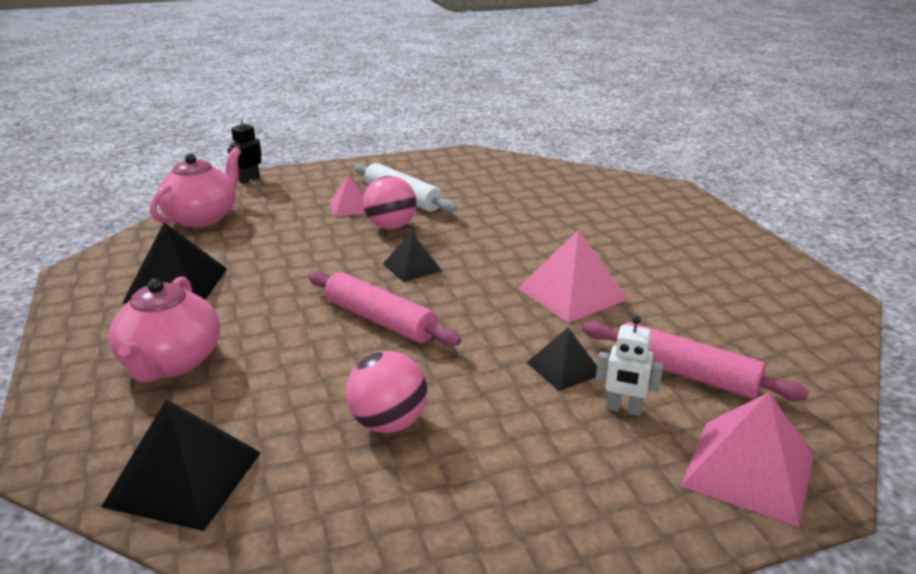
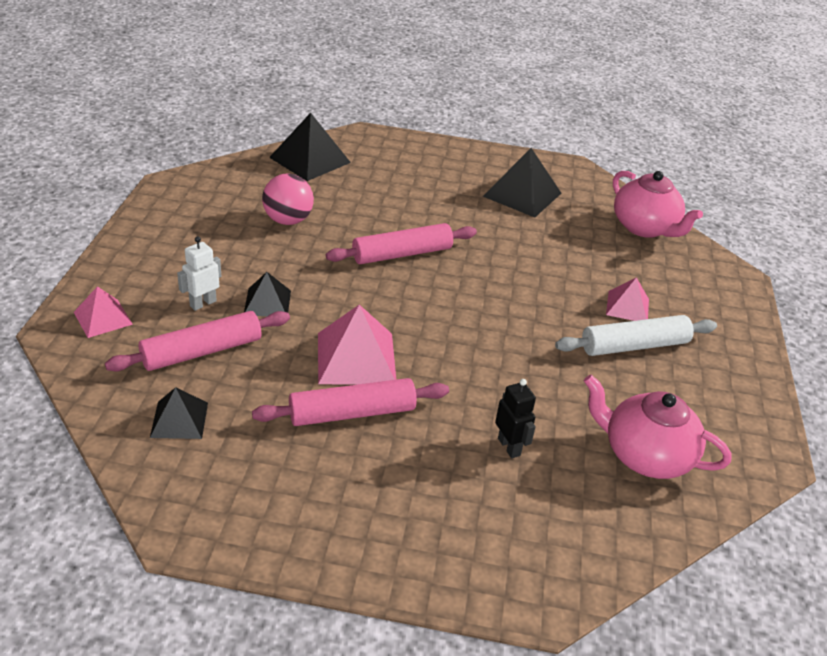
camera: 115 degrees right, 10 degrees up
pink teapot [109,277,220,382] -> pink teapot moved to [584,375,732,479]
black robot [227,116,262,183] -> black robot moved to [495,379,536,458]
pink ball [363,176,417,230] -> none
black pyramid [383,232,442,282] -> black pyramid moved to [150,387,208,439]
pink pyramid [681,392,814,527] -> pink pyramid [74,286,133,338], size x0.60
none -> pink rolling pin [252,378,449,426]

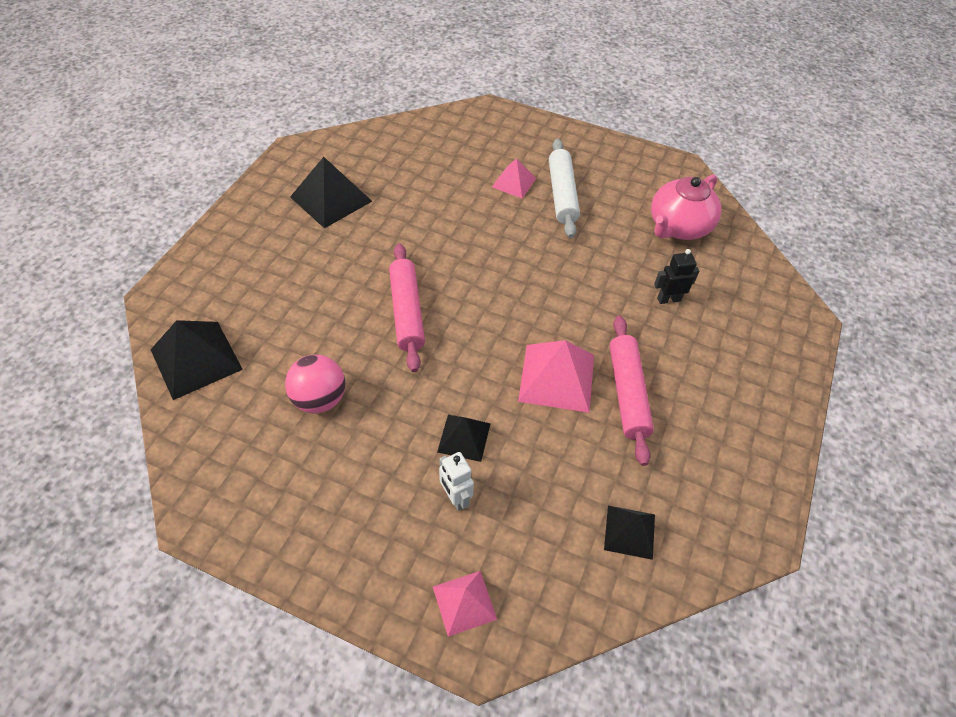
camera: 75 degrees left, 15 degrees up
pink rolling pin [105,311,290,372] -> none
pink teapot [613,171,703,238] -> none

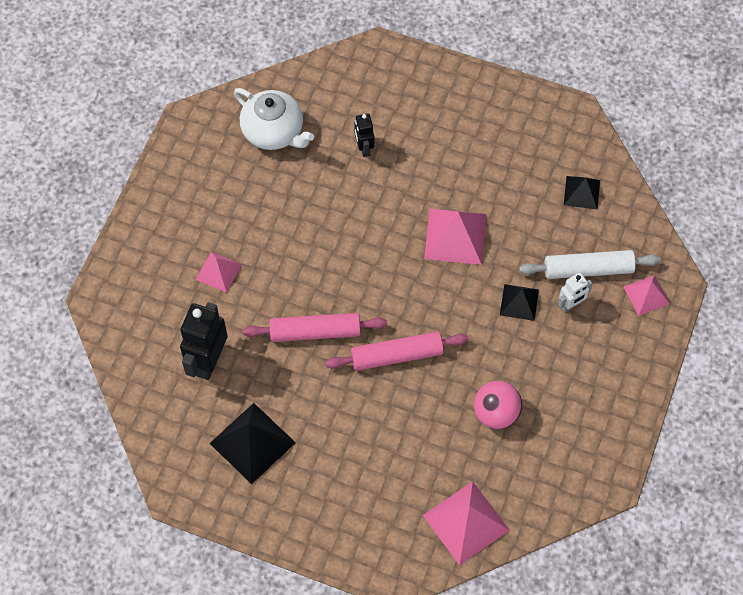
camera: 90 degrees left, 10 degrees up
black pyramid [151,320,243,400] -> pink pyramid [423,481,510,565]
white rolling pin [549,139,580,238] -> white rolling pin moved to [519,250,661,279]
pink rolling pin [610,316,654,466] -> pink rolling pin moved to [243,313,387,342]
pink teapot [651,175,721,240] -> white teapot [234,88,314,150]
none -> black robot [180,302,228,380]

